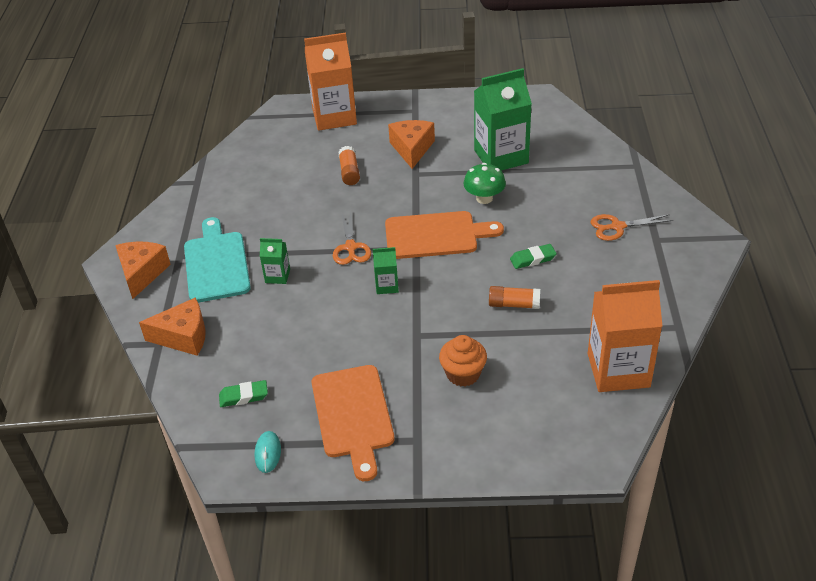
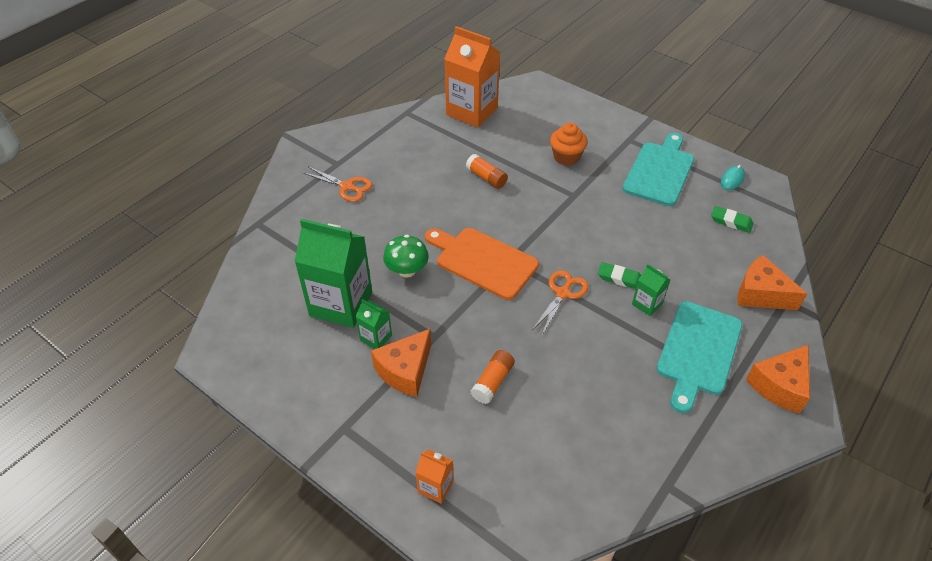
camera: 145 degrees left, 5 degrees up
orange carton [304,32,357,131] -> orange carton [415,449,453,504], size x0.46
orange cutting board [311,365,395,481] -> turquoise cutting board [622,133,694,206]
green carton [373,247,399,294] -> green carton moved to [355,299,392,349]
green eraser [510,244,557,269] -> green eraser moved to [598,262,641,289]

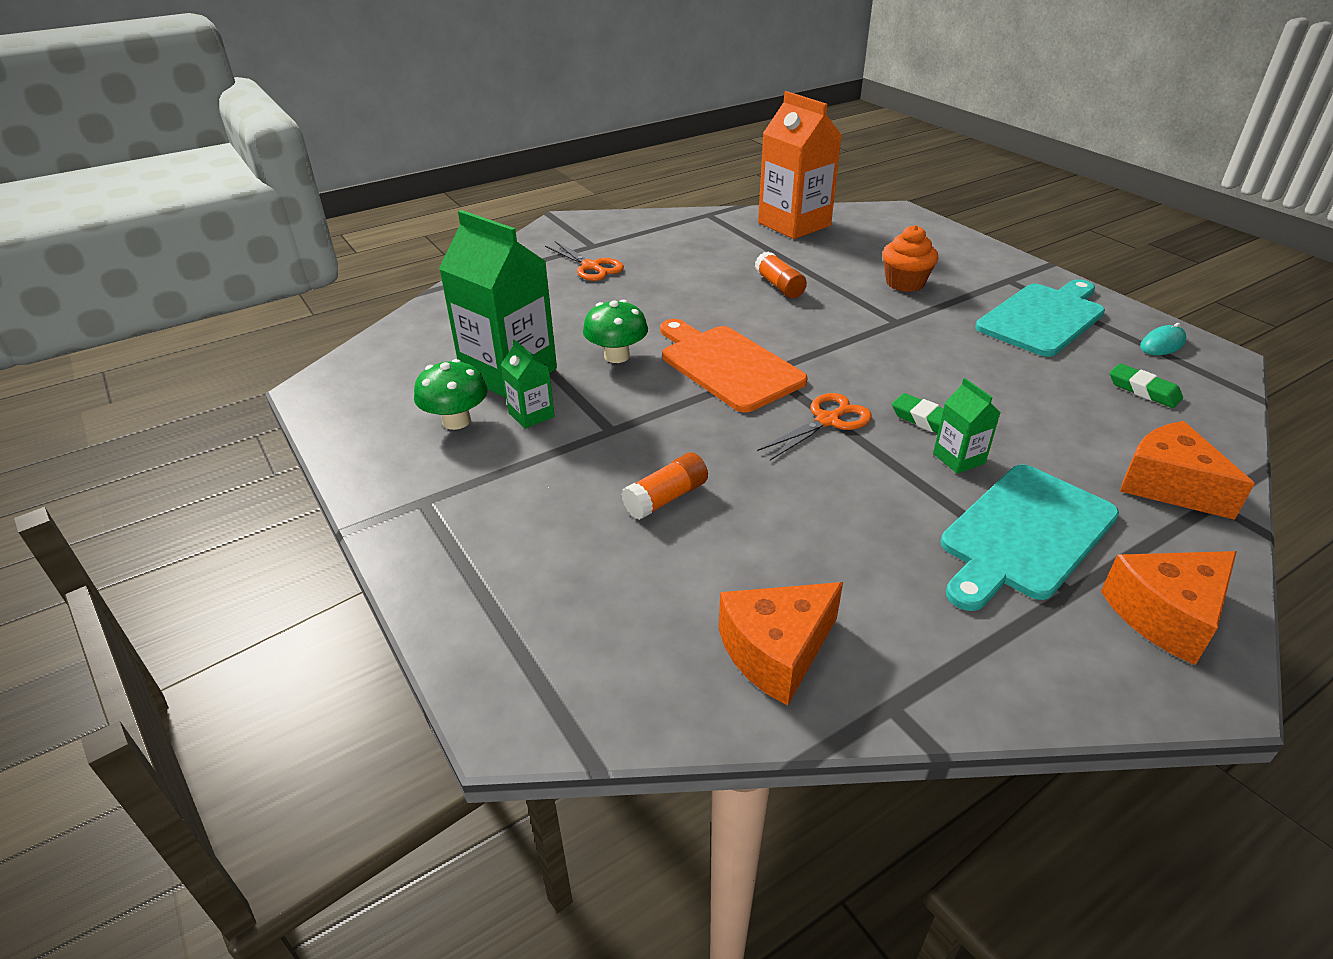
camera: 20 degrees right, 10 degrees down
orange cheese [371,329,431,397] -> orange cheese moved to [719,582,843,706]
orange carton [415,449,453,504] -> none
none -> green mushroom [414,359,488,430]

